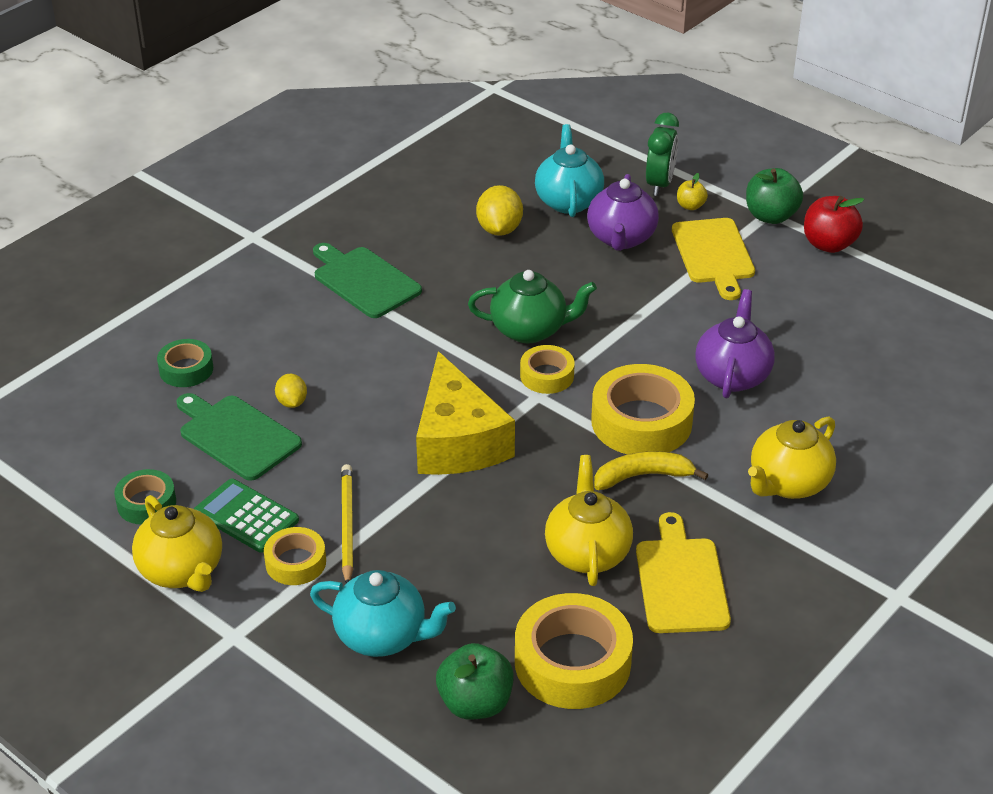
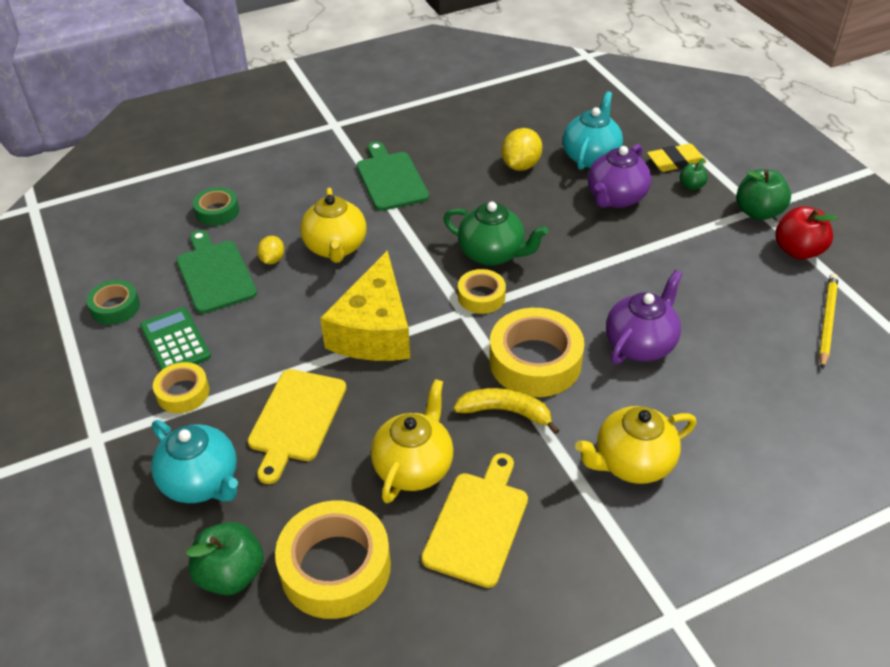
camera: 25 degrees right, 5 degrees up
yellow teapot [132,495,222,592] -> yellow teapot moved to [300,188,366,263]
yellow pencil [341,464,353,584] -> yellow pencil moved to [819,274,838,369]
green clock [646,112,679,196] -> yellow eraser [647,144,706,172]
yellow cutting board [672,218,755,300] -> yellow cutting board moved to [248,369,346,484]
yellow apple [677,173,708,210] -> green apple [680,158,708,190]

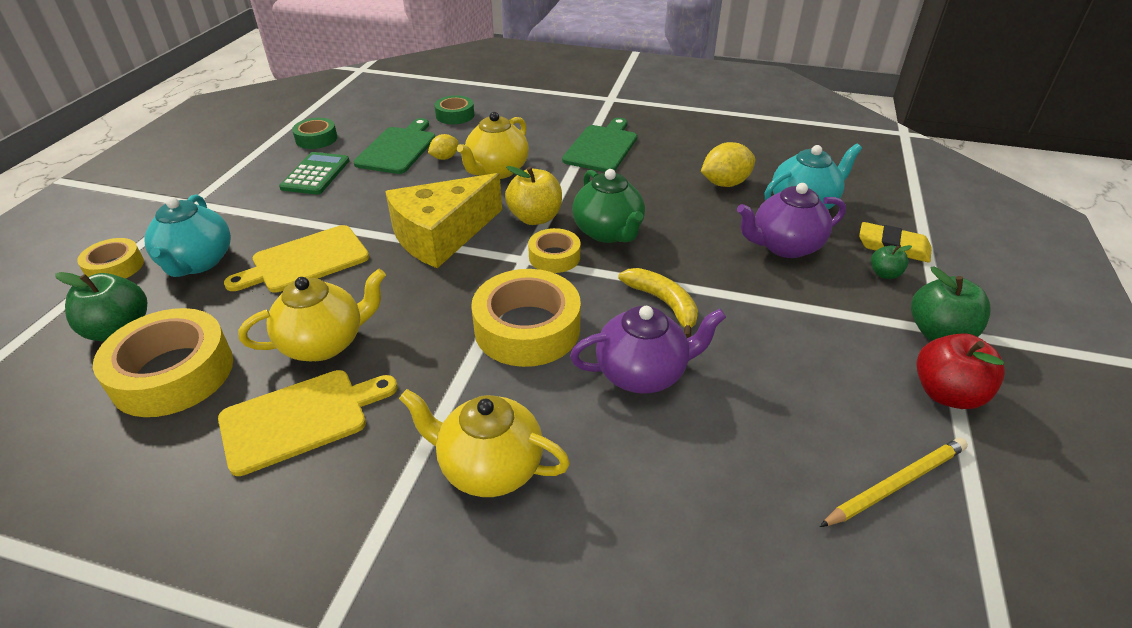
camera: 40 degrees right, 5 degrees down
yellow tape [153,362,209,413] -> yellow tape moved to [77,238,144,279]
yellow banana [453,388,560,434] -> yellow banana moved to [618,268,698,338]
none -> yellow apple [505,166,562,225]

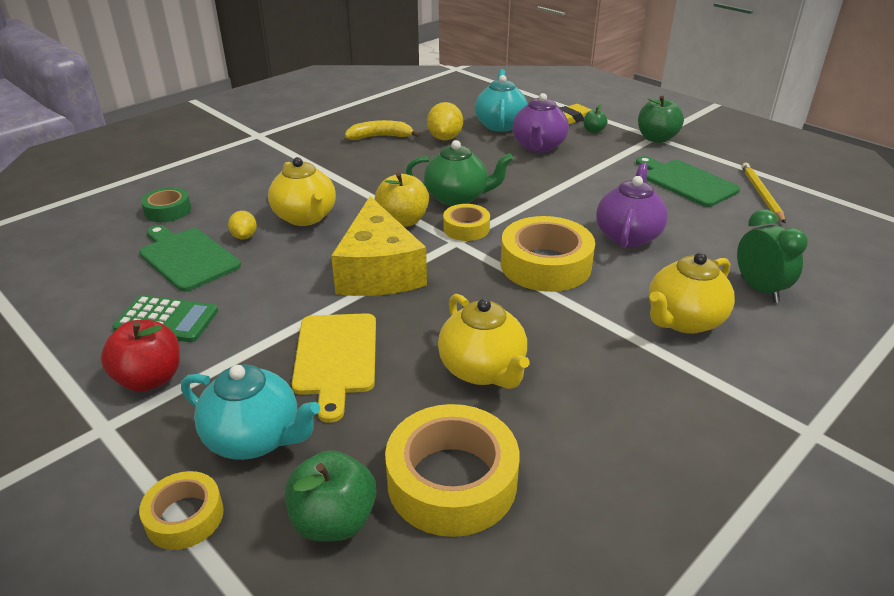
camera: 60 degrees left, 5 degrees down
yellow cutting board [218,370,398,476] -> none
yellow teapot [239,269,386,361] -> yellow teapot turned 150 degrees clockwise [438,294,529,389]
green calculator [279,152,349,195] -> green calculator turned 150 degrees clockwise [112,295,218,342]
green tape [292,118,337,149] -> none
green cutting board [562,118,637,172] -> green cutting board moved to [636,156,740,207]
yellow banana [618,268,698,338] -> yellow banana moved to [345,120,421,140]
red apple [916,334,1005,409] -> red apple moved to [101,320,180,392]
none -> green clock [737,209,808,303]

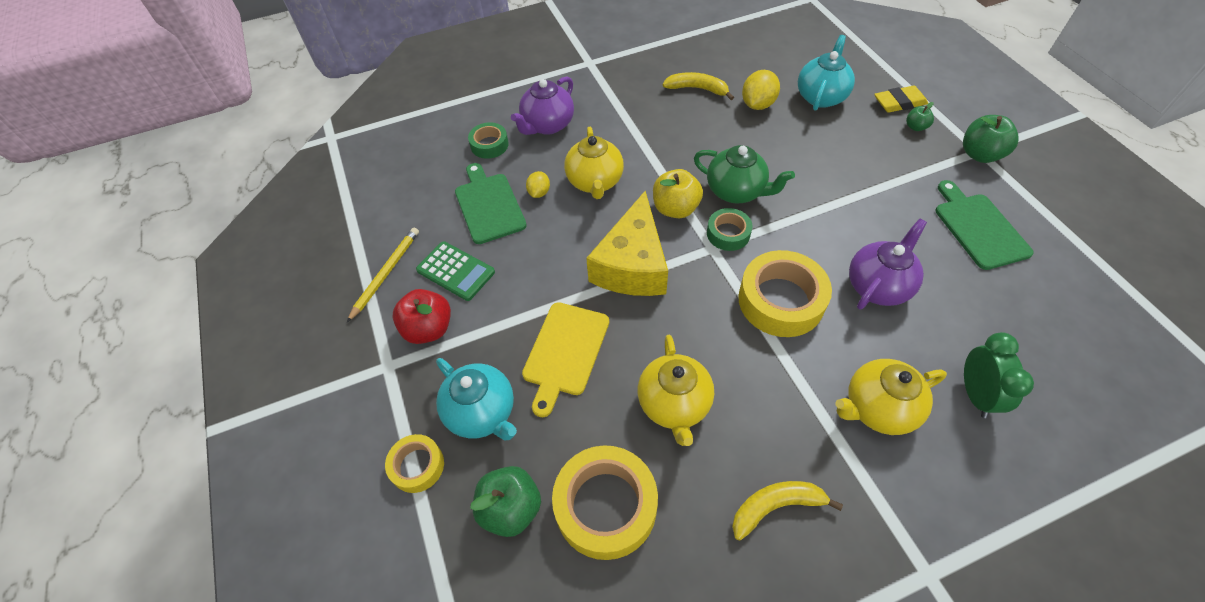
camera: 25 degrees right, 20 degrees up
yellow tape [443,204,490,241] -> green tape [707,208,752,251]
purple teapot [512,93,569,153] -> purple teapot moved to [511,77,574,135]
yellow pencil [742,163,785,223] -> yellow pencil moved to [347,227,419,322]
none -> yellow banana [732,481,843,540]

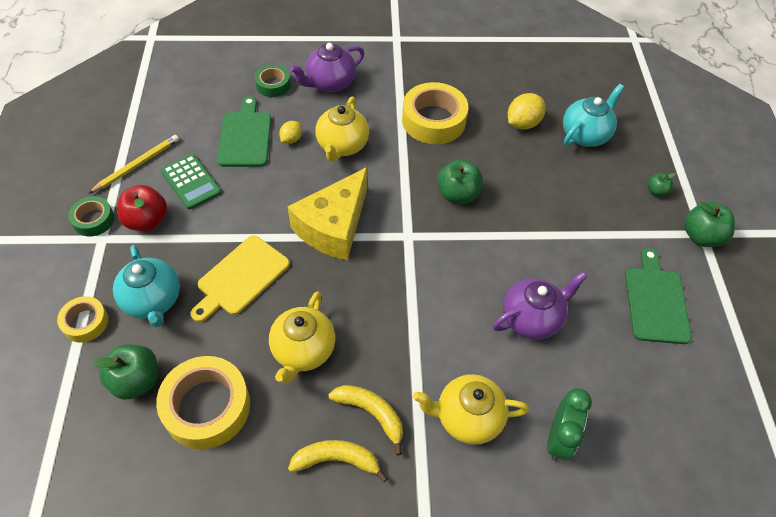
camera: 15 degrees right, 0 degrees up
yellow apple [653,169,703,218] -> none
yellow banana [663,72,734,100] -> yellow banana moved to [328,385,403,455]
green teapot [694,145,795,203] -> green apple [437,159,483,204]
green tape [707,208,752,251] -> green tape moved to [68,196,114,236]
yellow tape [738,250,832,337] -> yellow tape moved to [402,82,468,144]
yellow eraser [874,86,928,113] -> none

